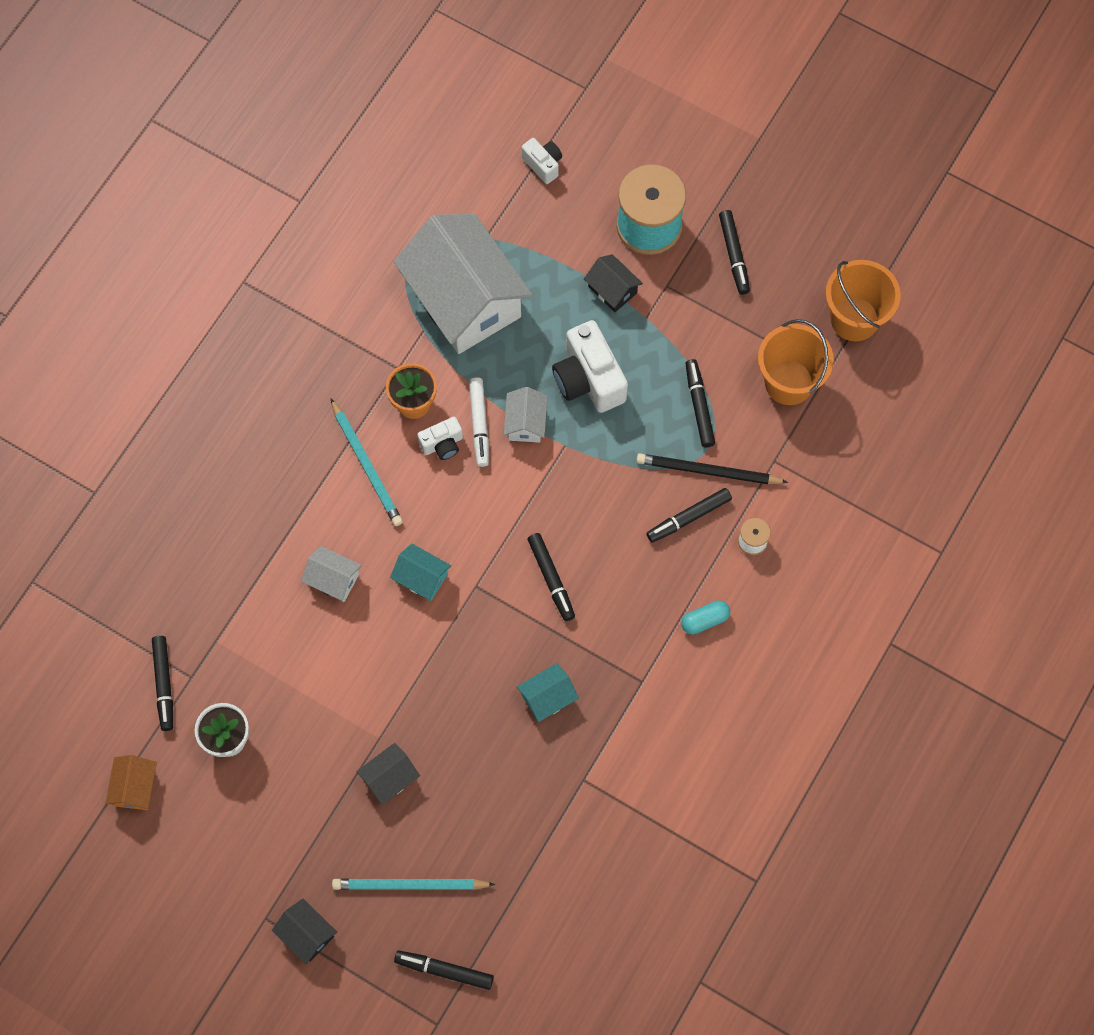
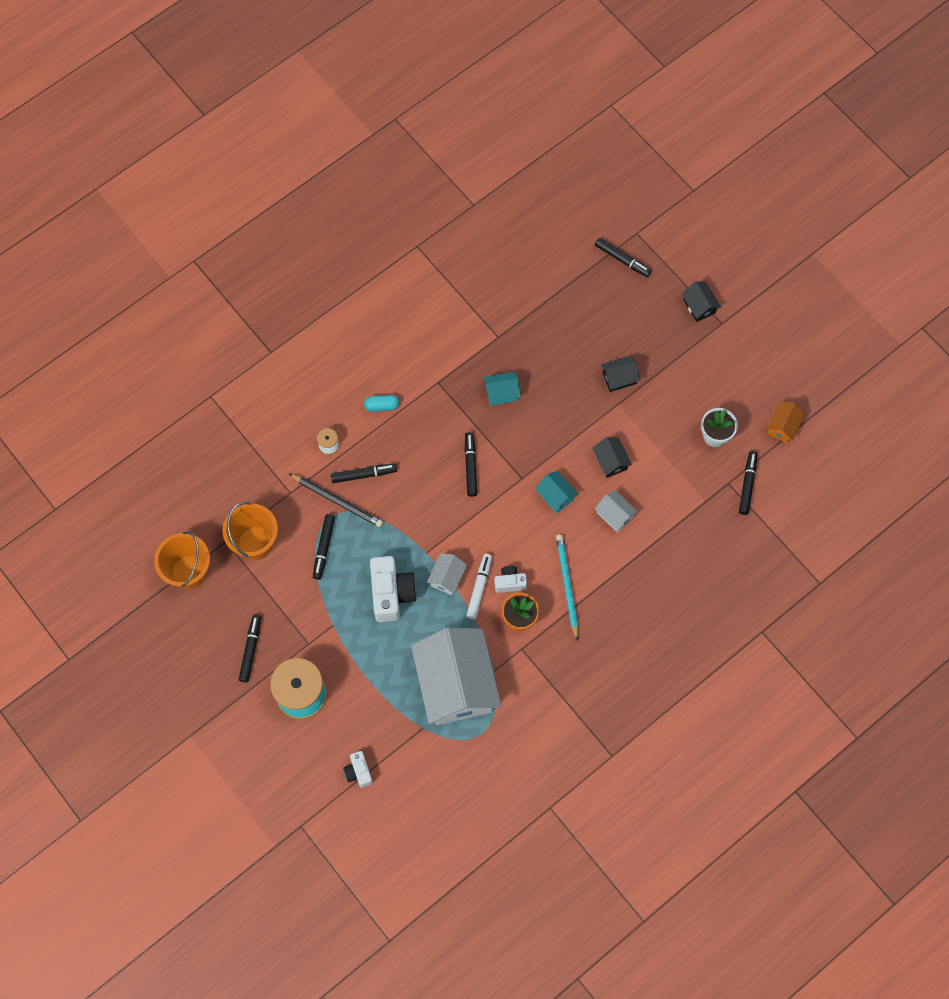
camera: 160 degrees left, 0 degrees up
turquoise pencil [332,879,495,890] -> none
black house [584,254,643,312] -> black house moved to [592,437,632,478]

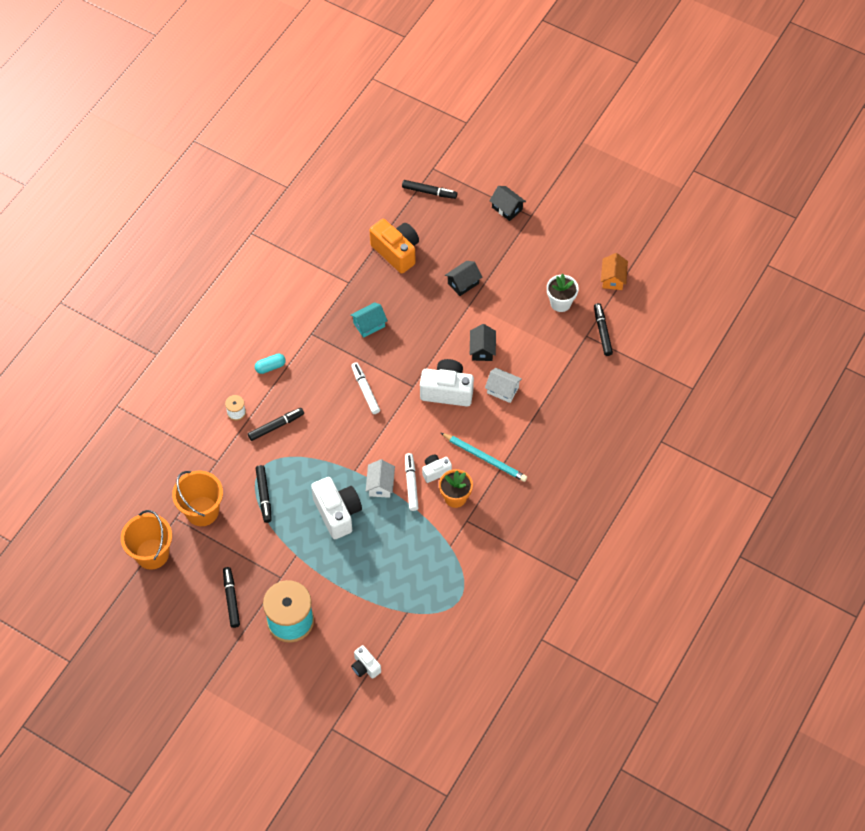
camera: 20 degrees left, 10 degrees down
black pencil [289,473,383,527] -> none
white house [411,628,501,725] -> none
black marker [465,432,477,497] -> white marker [351,362,380,414]
turquoise house [535,471,578,513] -> white camera [420,359,474,406]
turquoise pencil [556,534,579,641] -> turquoise pencil turned 150 degrees clockwise [441,433,527,482]
black house [592,437,632,478] -> black house turned 45 degrees clockwise [470,324,496,361]
none -> orange camera [370,219,419,274]

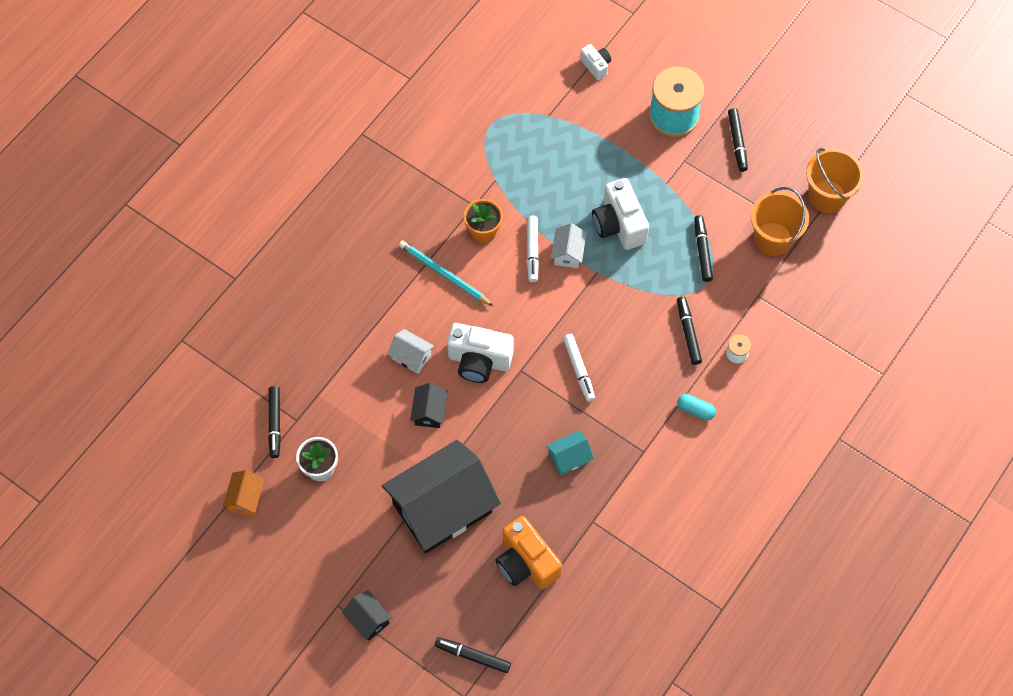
camera: 175 degrees left, 5 degrees up
black marker [248,408,304,441] -> black marker turned 105 degrees clockwise [677,296,702,365]
turquoise capsule [255,354,286,374] -> turquoise capsule turned 45 degrees clockwise [677,394,716,420]
white camera [422,454,452,483] -> none
black house [445,261,482,296] -> black house [382,440,501,553], size x2.40

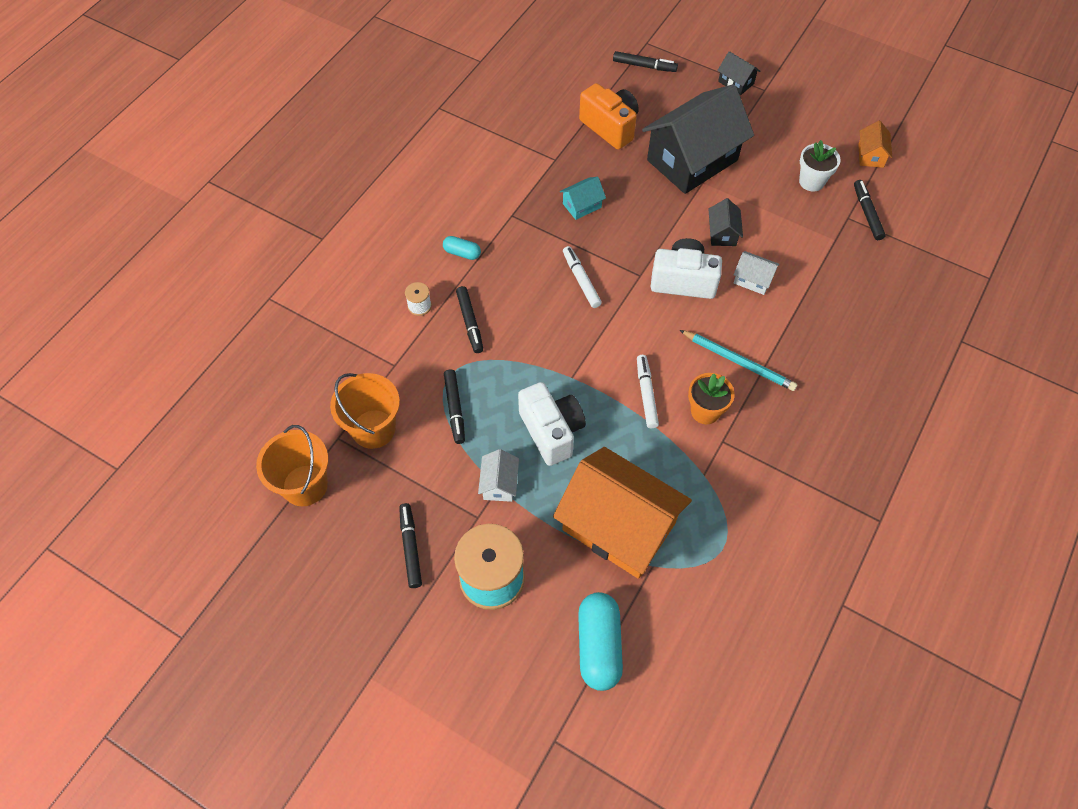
camera: 175 degrees right, 5 degrees down
white house [551,223,587,268] -> white house moved to [478,449,519,502]
white camera [580,44,611,80] -> turquoise capsule [578,592,623,691]
none -> orange house [553,447,692,579]

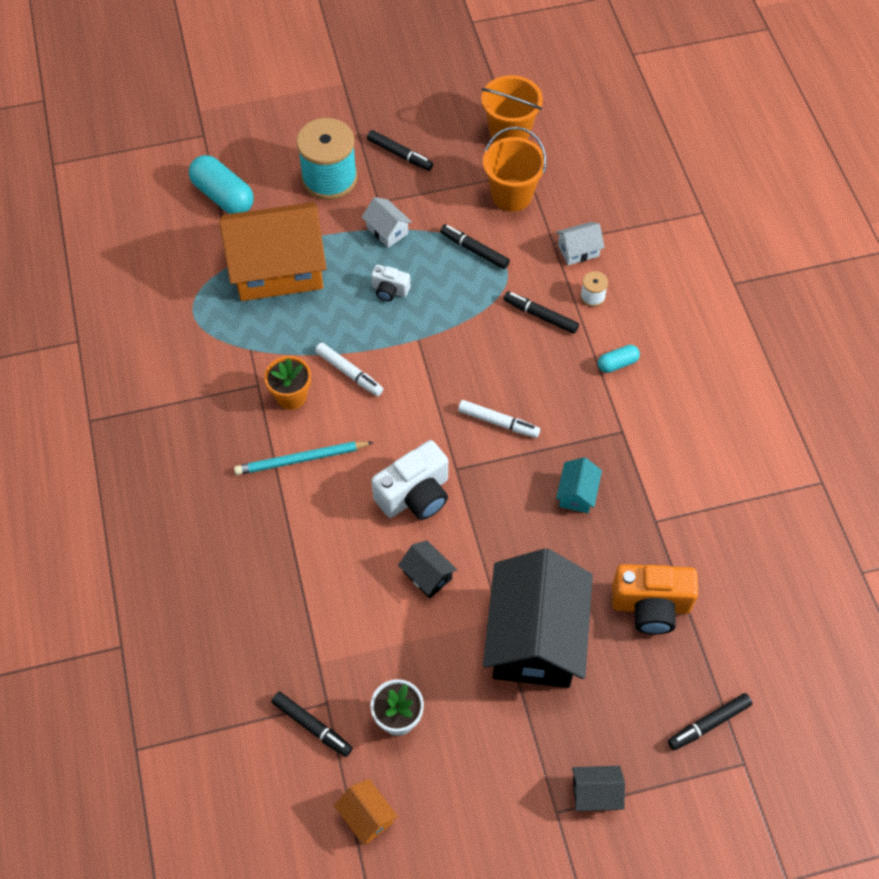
camera: 135 degrees right, 0 degrees up
white camera [518,382,586,466] -> white camera [371,265,410,301], size x0.54
white house [733,251,779,295] -> white house moved to [556,222,605,265]

